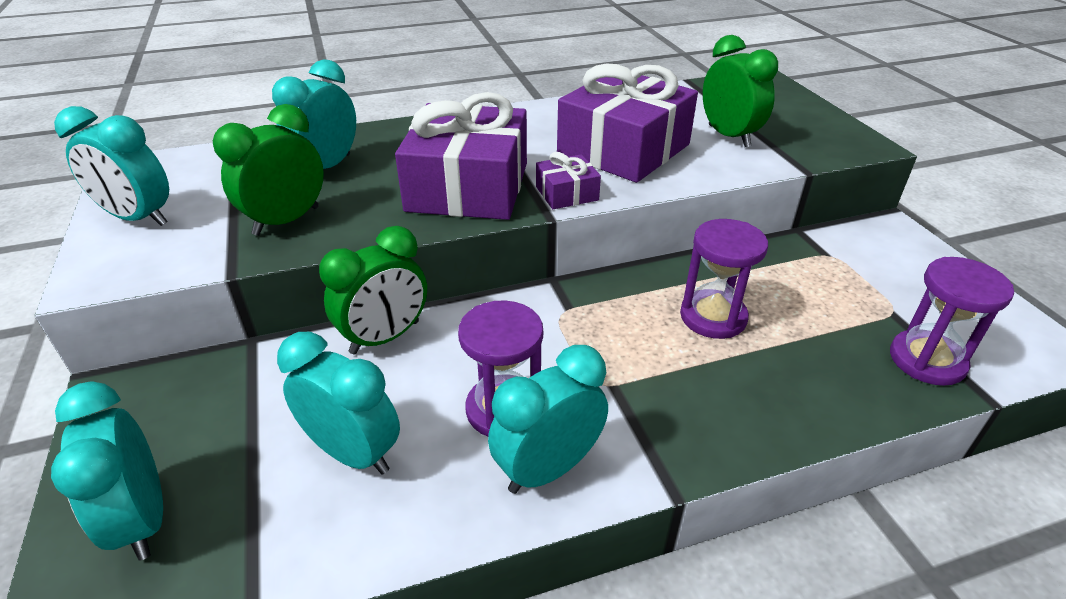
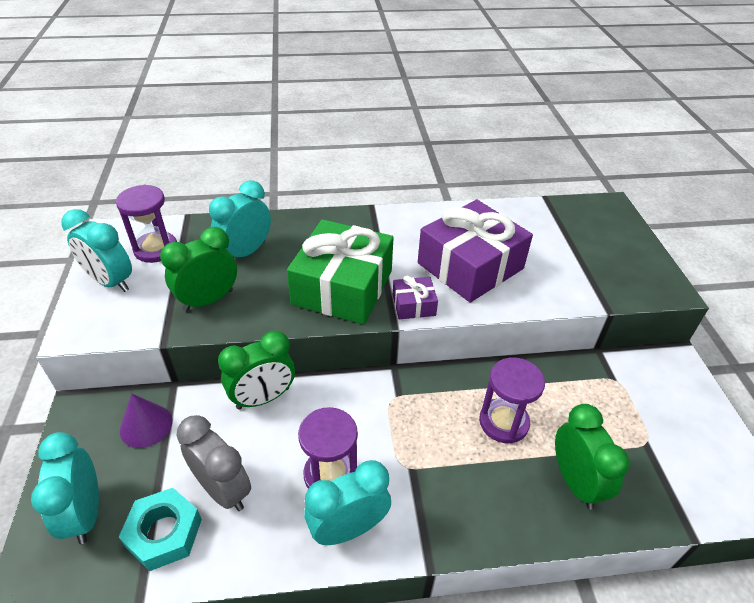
camera: 10 degrees right, 5 degrees up
turquoise clock [277,332,400,474] -> grey clock [176,415,251,511]
purple gift [395,92,527,220] -> green gift [287,219,394,324]
green clock [703,35,778,147] -> green clock moved to [555,404,630,510]
purple hourglass [890,257,1014,386] -> purple hourglass moved to [116,185,177,263]
none -> turquoise nut [119,488,202,571]
none -> purple cone [120,393,172,448]

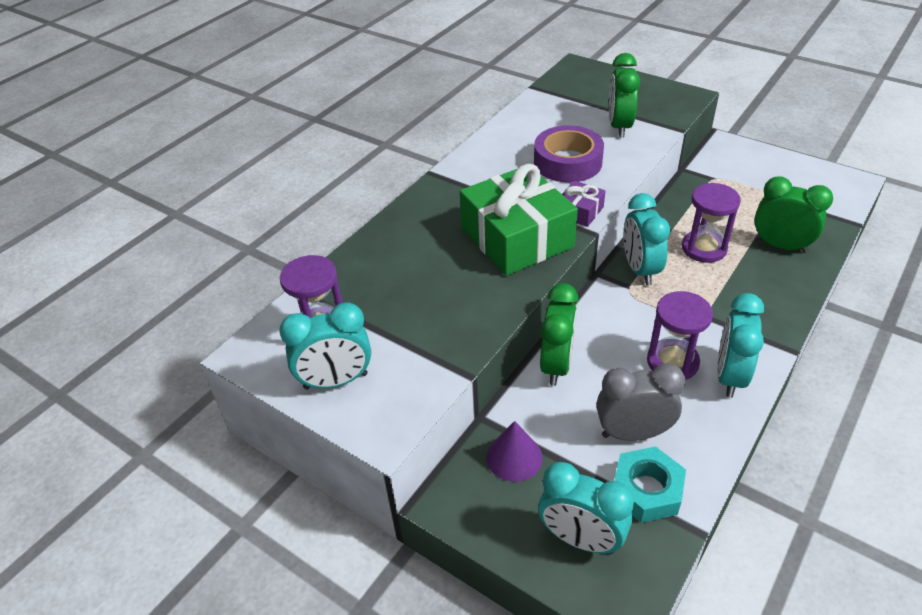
camera: 45 degrees left, 0 degrees up
green clock [160,227,237,312] -> green clock moved to [609,53,640,138]
turquoise clock [209,180,271,257] -> turquoise clock moved to [623,193,670,285]
purple gift [418,200,533,303] -> purple tape [534,125,604,183]

